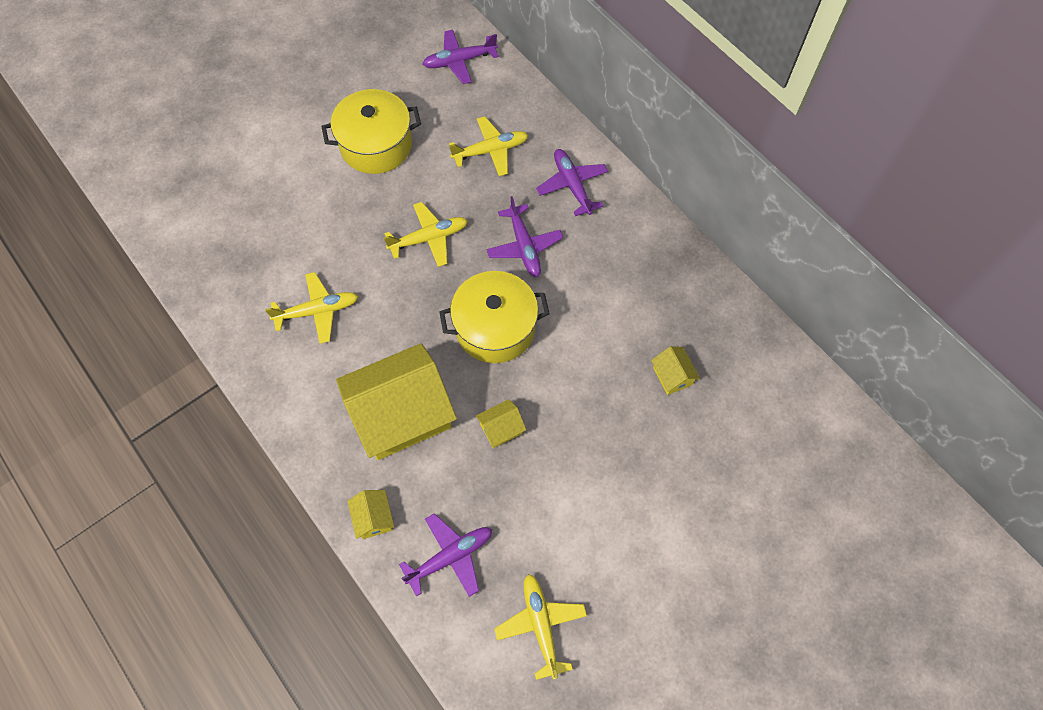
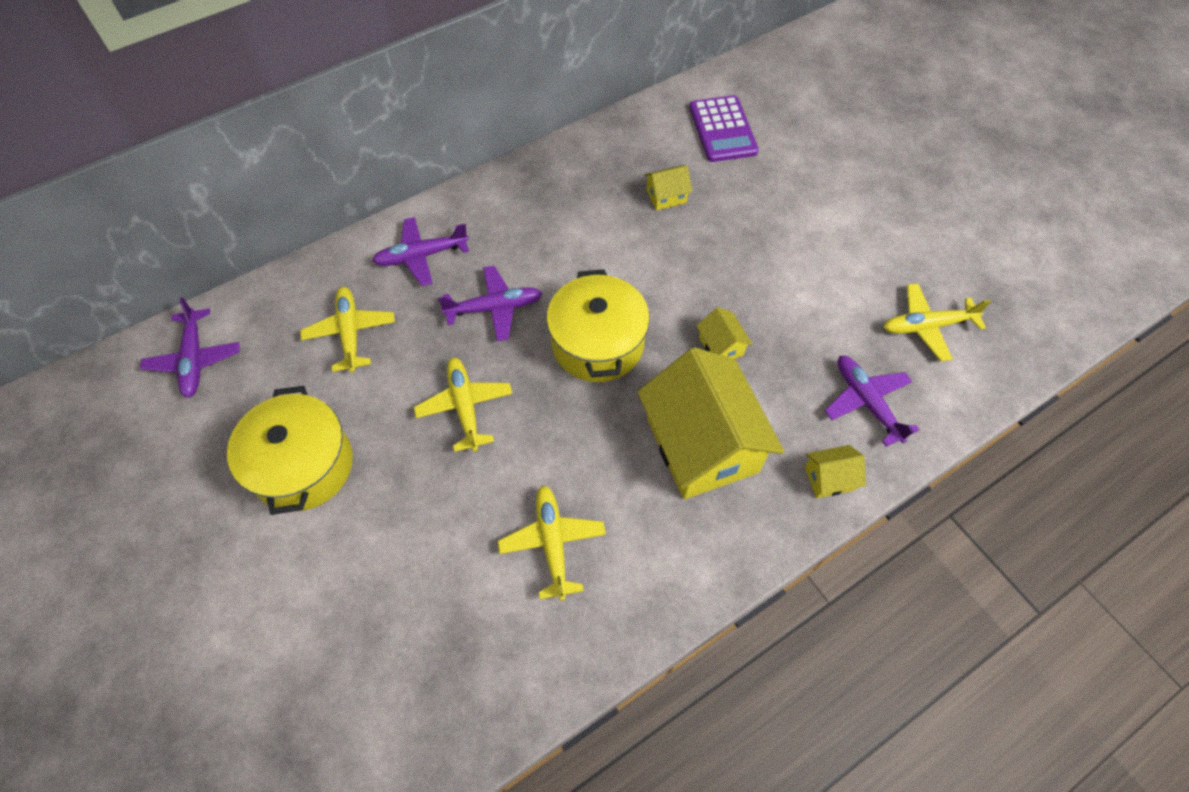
camera: 85 degrees left, 5 degrees down
none -> purple calculator [689,95,759,162]

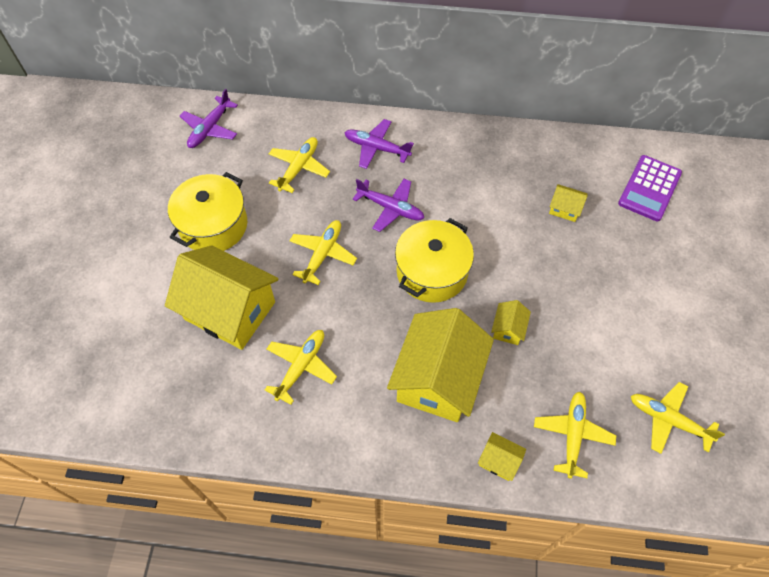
camera: 40 degrees right, 0 degrees up
purple plane [825,356,919,447] -> yellow plane [534,392,616,479]
none -> yellow house [165,245,278,350]

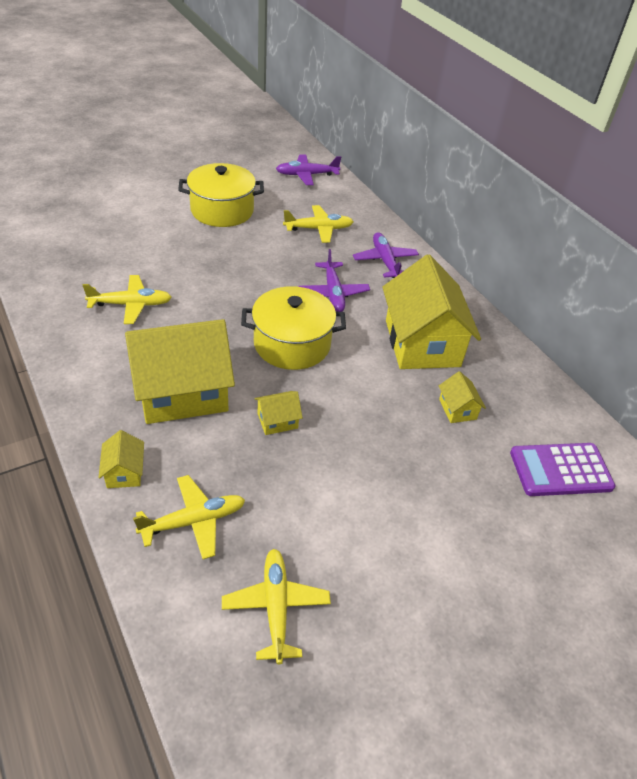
camera: 50 degrees right, 15 degrees down
yellow house [165,245,278,350] -> yellow house moved to [382,255,481,369]
yellow plane [289,220,357,285] -> none

